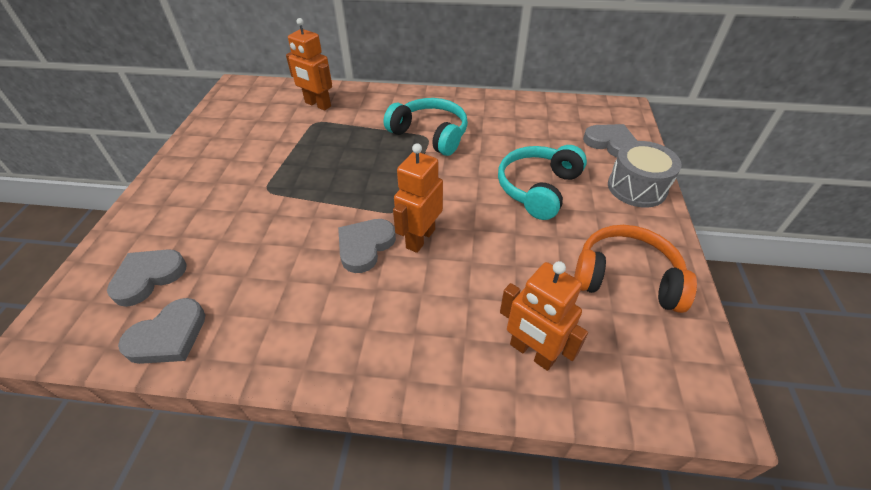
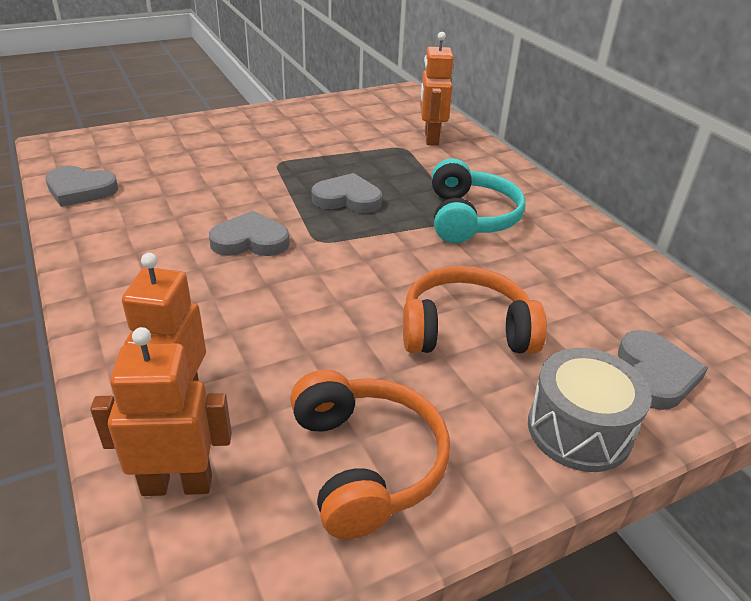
camera: 55 degrees right, 10 degrees down
grey heart [107,249,187,307] -> grey heart moved to [312,173,382,213]
orange robot [393,143,443,253] -> orange robot moved to [90,327,232,496]
turquoise headphones [498,145,587,220] -> orange headphones [403,266,547,354]

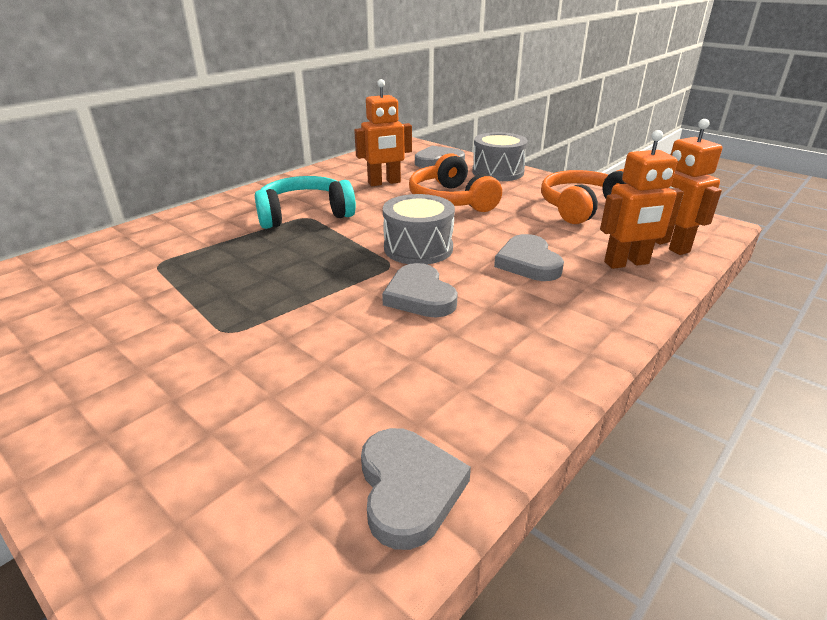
camera: 110 degrees left, 5 degrees down
grey heart [312,173,382,213] -> grey heart moved to [494,234,564,281]
orange robot [420,32,454,145] -> orange robot moved to [354,79,412,186]
none -> grey drum [383,194,455,264]

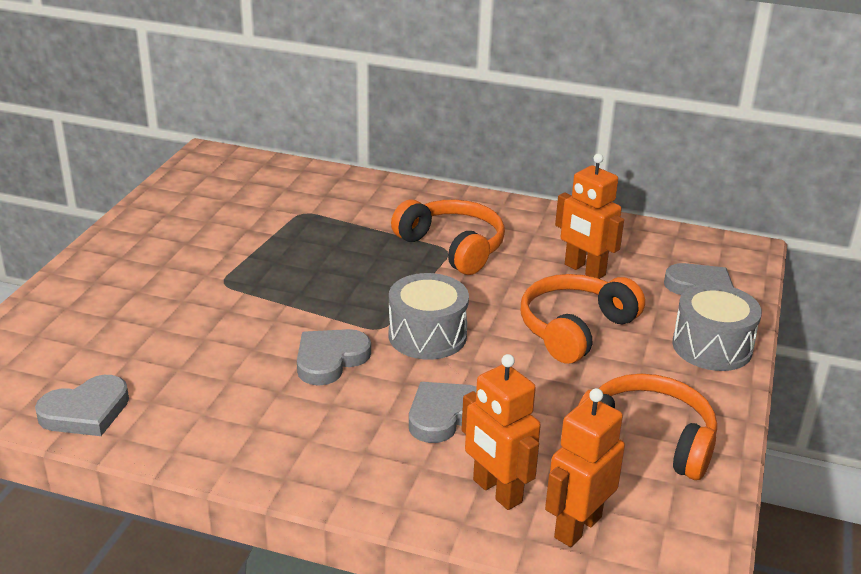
camera: 65 degrees right, 0 degrees up
turquoise headphones [255,176,356,229] -> orange headphones [391,200,505,275]

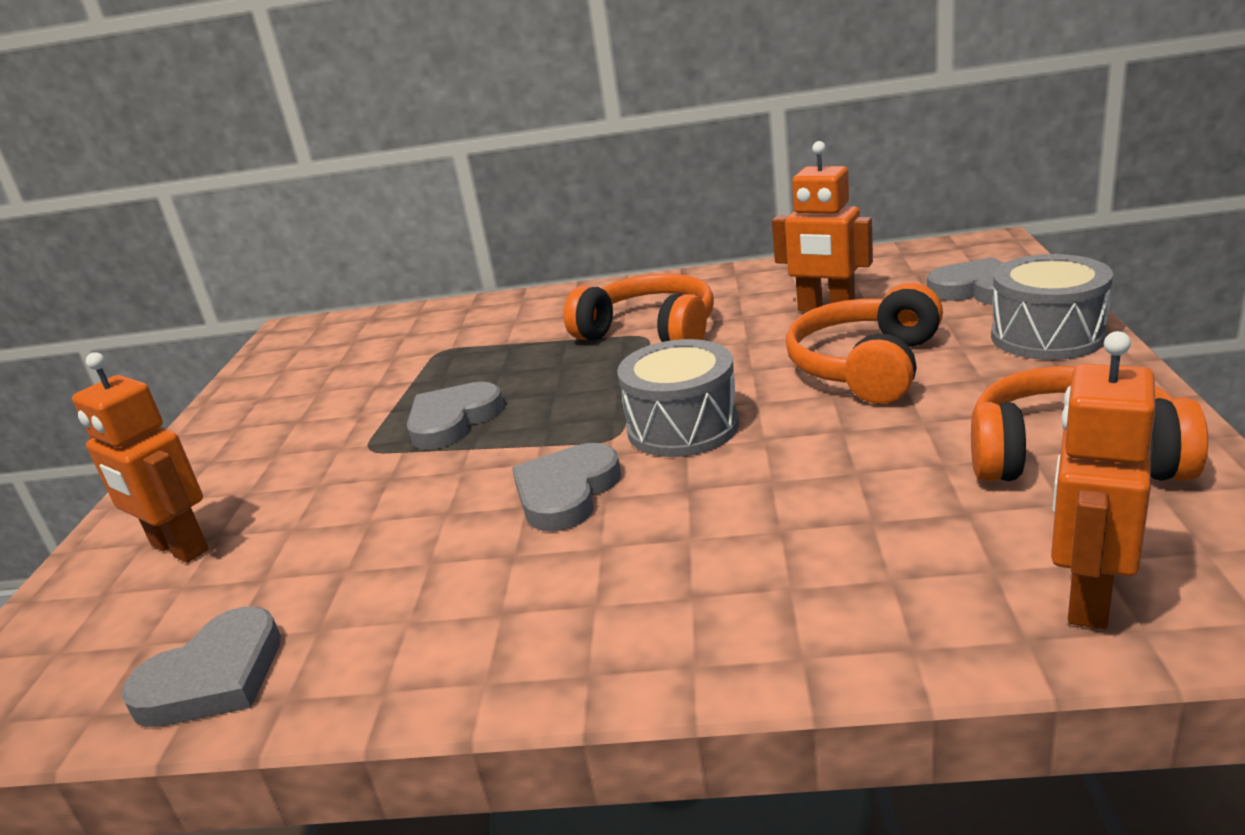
camera: 10 degrees left, 5 degrees down
grey heart [409,382,477,443] -> grey heart moved to [407,382,504,450]
orange robot [461,354,541,510] -> orange robot moved to [72,352,209,563]

